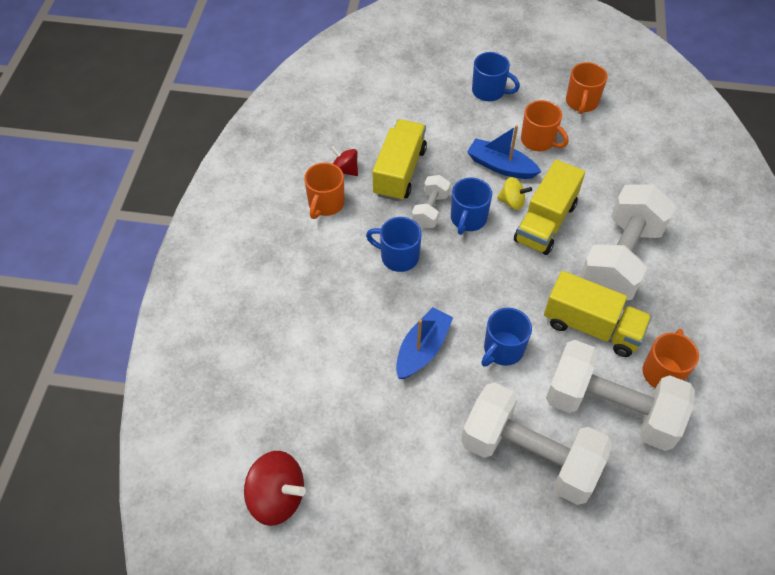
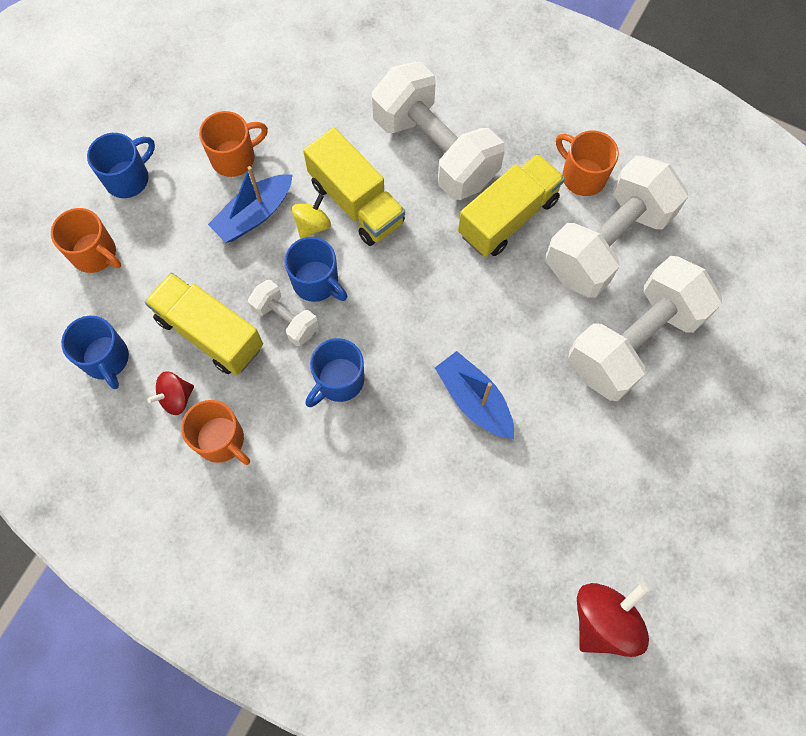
camera: 70 degrees left, 15 degrees up
blue mug [481,308,532,367] -> blue mug moved to [61,316,129,389]
orange mug [566,62,608,114] -> orange mug moved to [51,208,121,273]

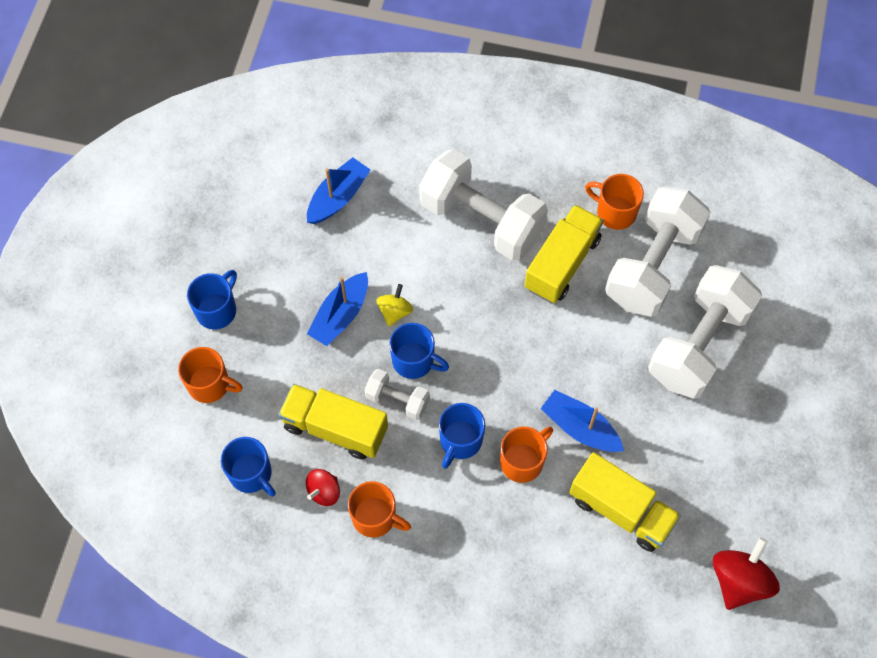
camera: 15 degrees left, 5 degrees down
orange mug [199,111,268,177] -> orange mug moved to [500,426,553,483]
yellow truck [303,127,405,246] -> yellow truck moved to [569,452,681,552]
none -> blue boat [307,157,371,224]

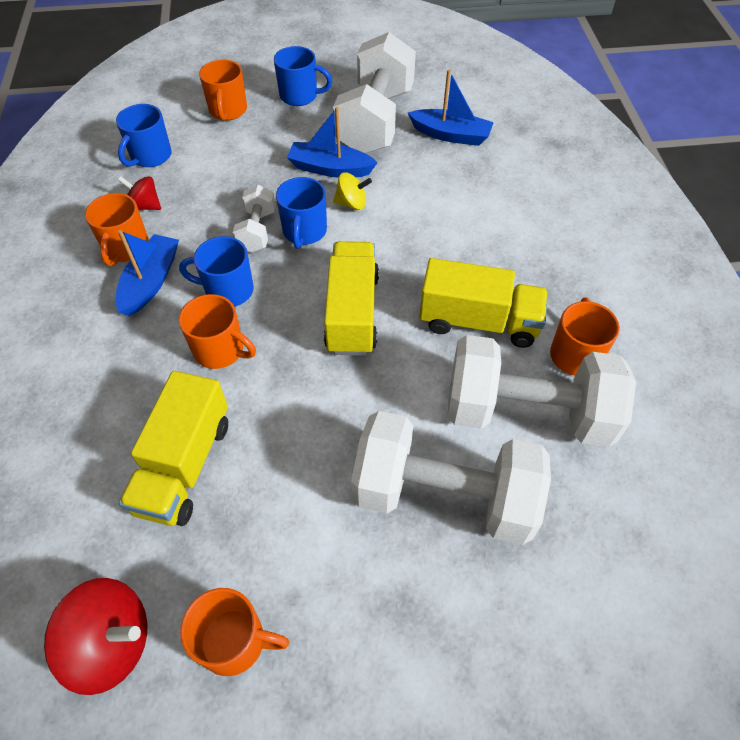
camera: 70 degrees right, 10 degrees down
yellow truck [278,384,388,460] -> yellow truck moved to [324,241,379,356]
white dumbbell [419,149,548,261] -> white dumbbell moved to [333,32,416,154]
blue boat [540,390,624,452] -> blue boat moved to [115,230,179,316]
none -> orange mug [180,588,289,676]

